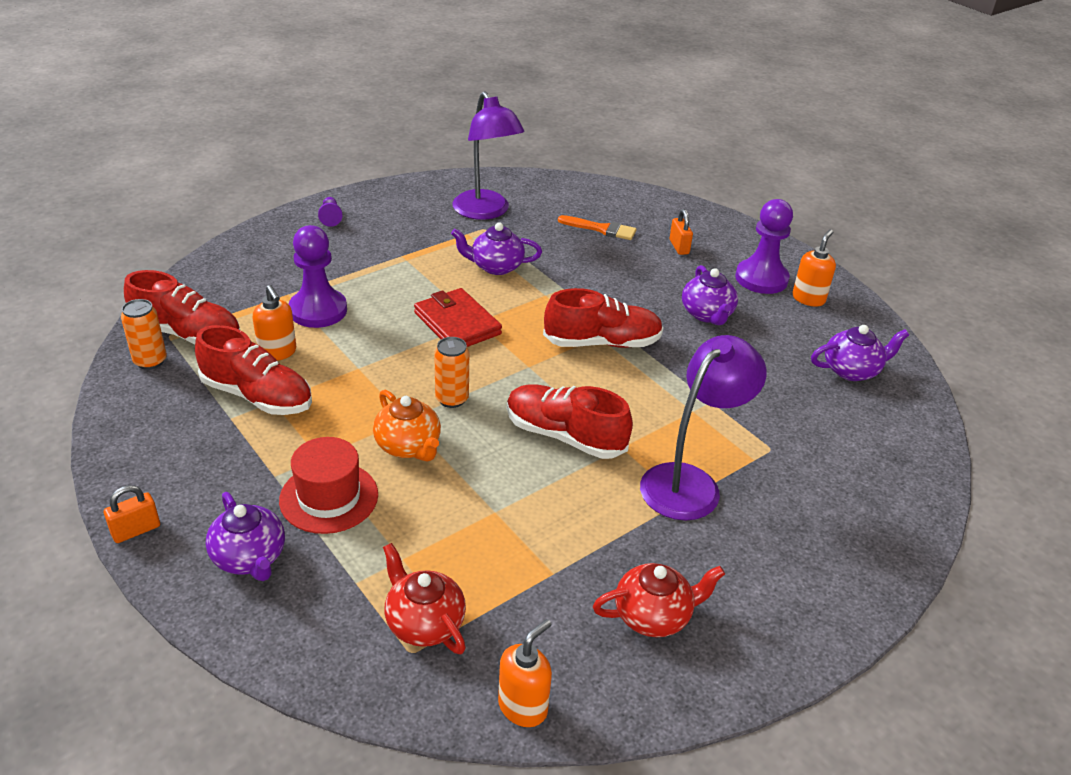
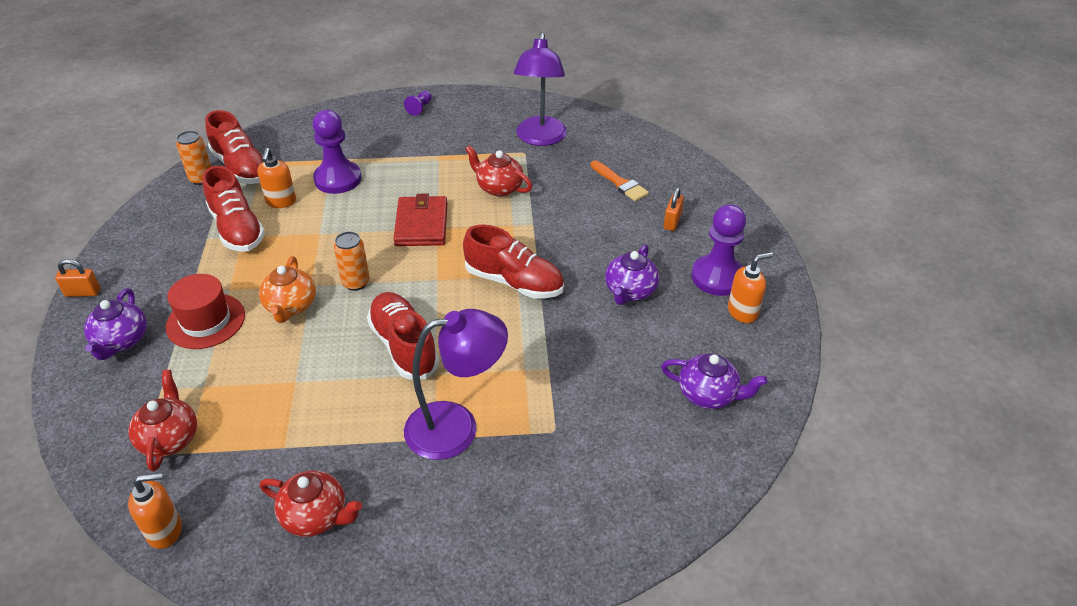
camera: 35 degrees right, 5 degrees up
purple teapot [451,222,542,275] -> red teapot [465,145,532,197]

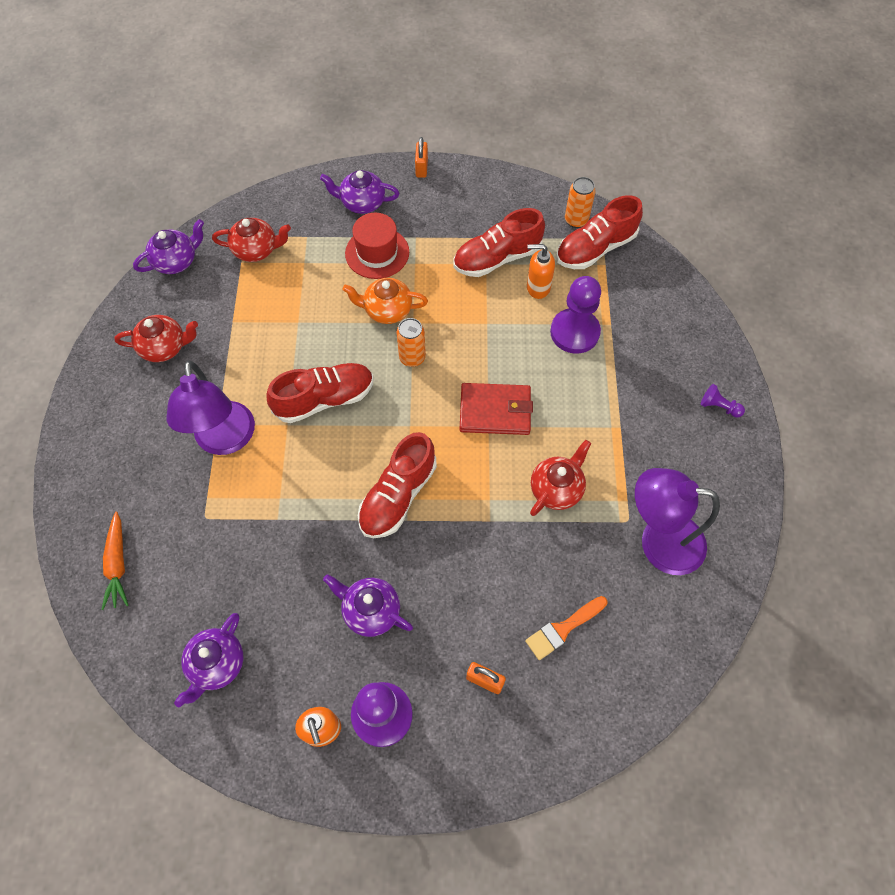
camera: 95 degrees right, 20 degrees up
orange soap dispenser [128,472,182,549] -> purple teapot [133,219,204,274]
red teapot [259,471,362,537] -> red teapot turned 120 degrees counterclockwise [115,315,198,362]
none -> orange carrot [101,512,128,610]

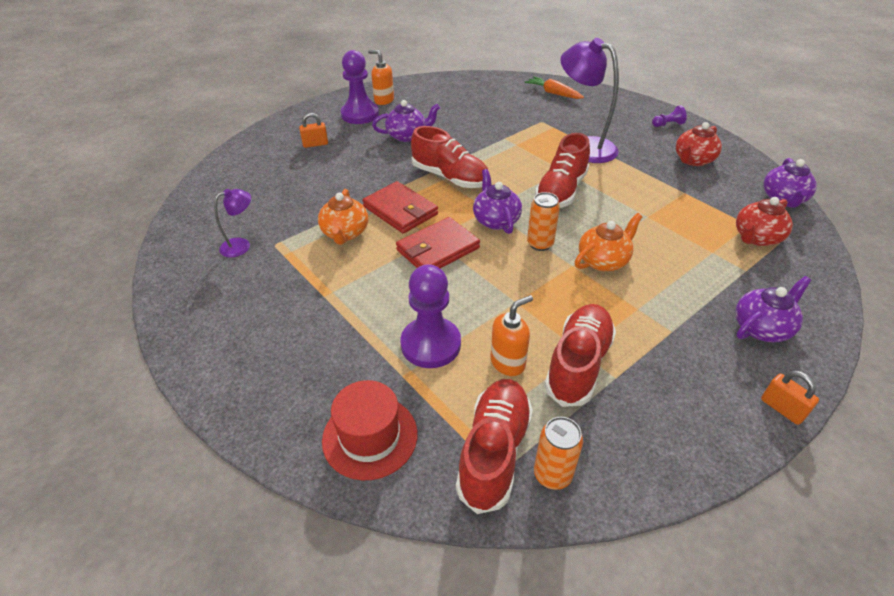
camera: 140 degrees right, 20 degrees down
purple teapot [174,613,243,707] -> purple teapot moved to [473,169,522,234]
red hat [345,213,409,279] -> red hat moved to [322,380,417,480]
red shoe [358,432,437,538] -> red shoe turned 135 degrees clockwise [411,126,488,188]
orange brush [525,596,607,660] -> none
red teapot [530,440,591,516] -> orange teapot [318,189,368,245]
purple lamp [635,468,720,575] -> purple lamp [214,189,251,257], size x0.51
purple pawn [701,384,745,417] -> purple pawn moved to [652,105,687,127]
none -> red wallet [362,181,438,234]

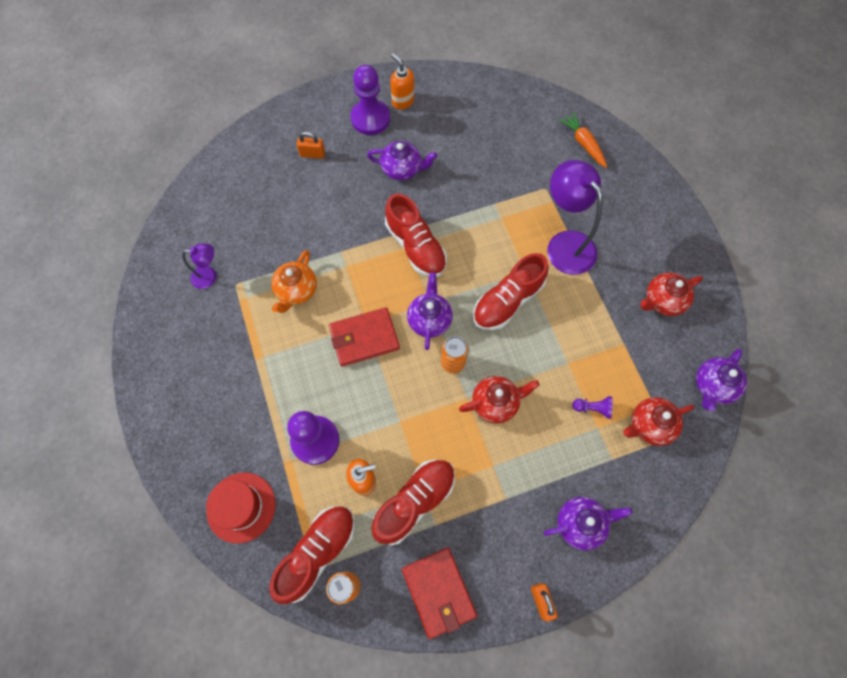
camera: 20 degrees right, 25 degrees up
red wallet [362,181,438,234] -> red wallet moved to [402,547,477,639]
orange teapot [575,213,643,271] -> red teapot [459,376,540,423]
purple pawn [652,105,687,127] -> purple pawn moved to [572,396,613,419]

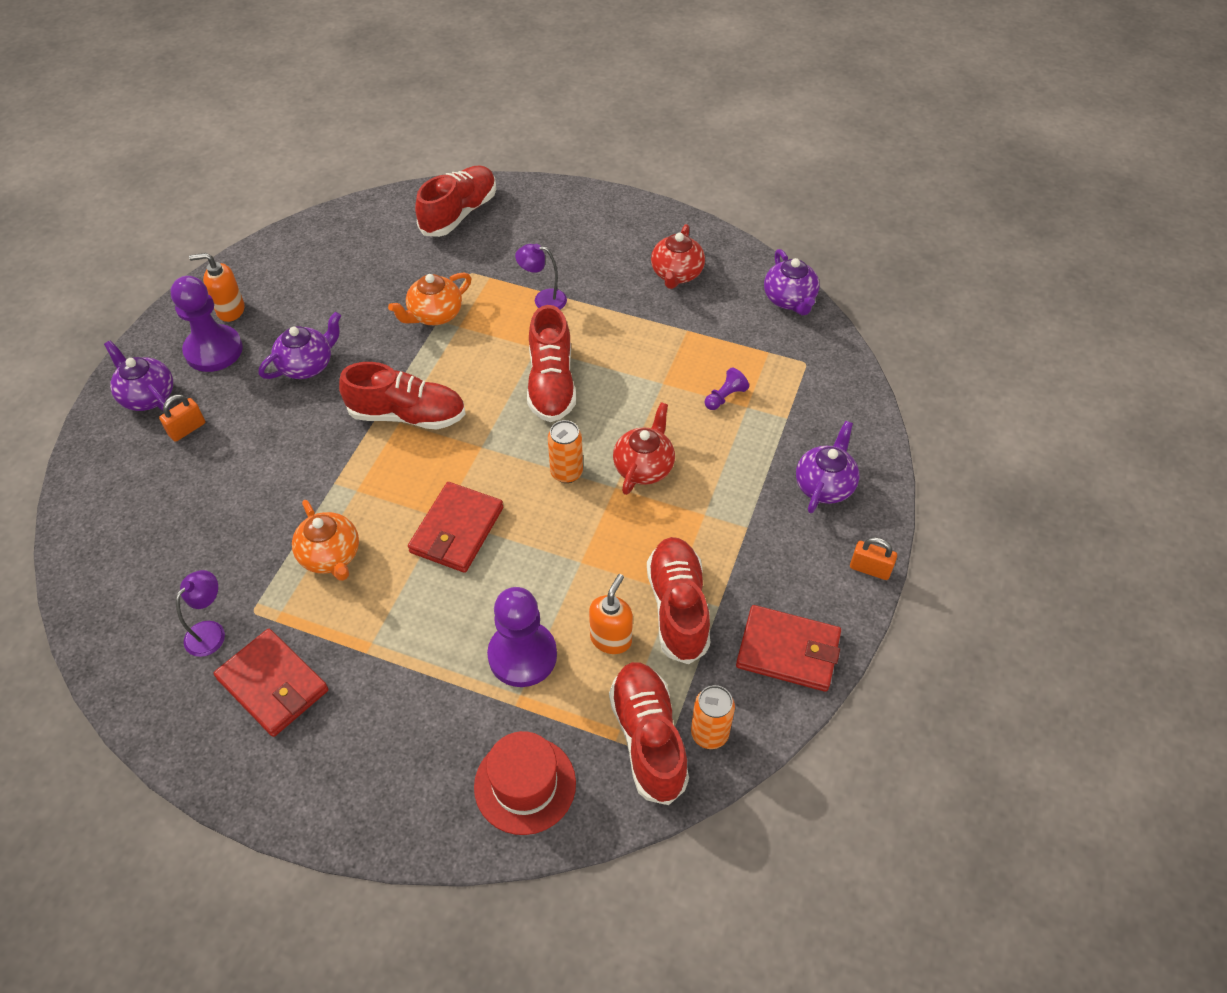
camera: 50 degrees left, 15 degrees down
purple teapot [407,272,453,350] -> purple teapot moved to [104,341,173,411]
purple lamp [547,160,603,275] -> purple lamp [515,244,567,309], size x0.51
orange carrot [559,112,607,168] -> red shoe [415,165,496,237]
red teapot [623,397,694,446] -> none
none -> red wallet [214,629,328,737]
none -> orange teapot [388,272,472,325]

